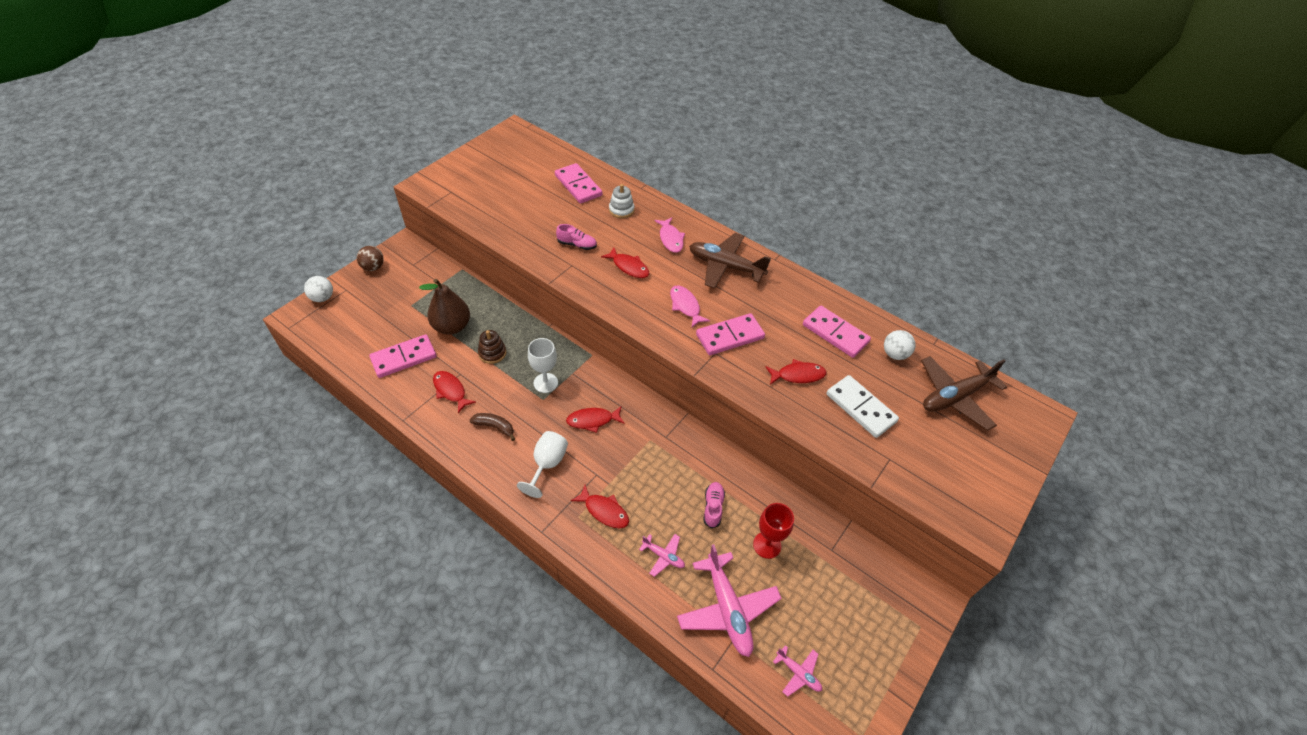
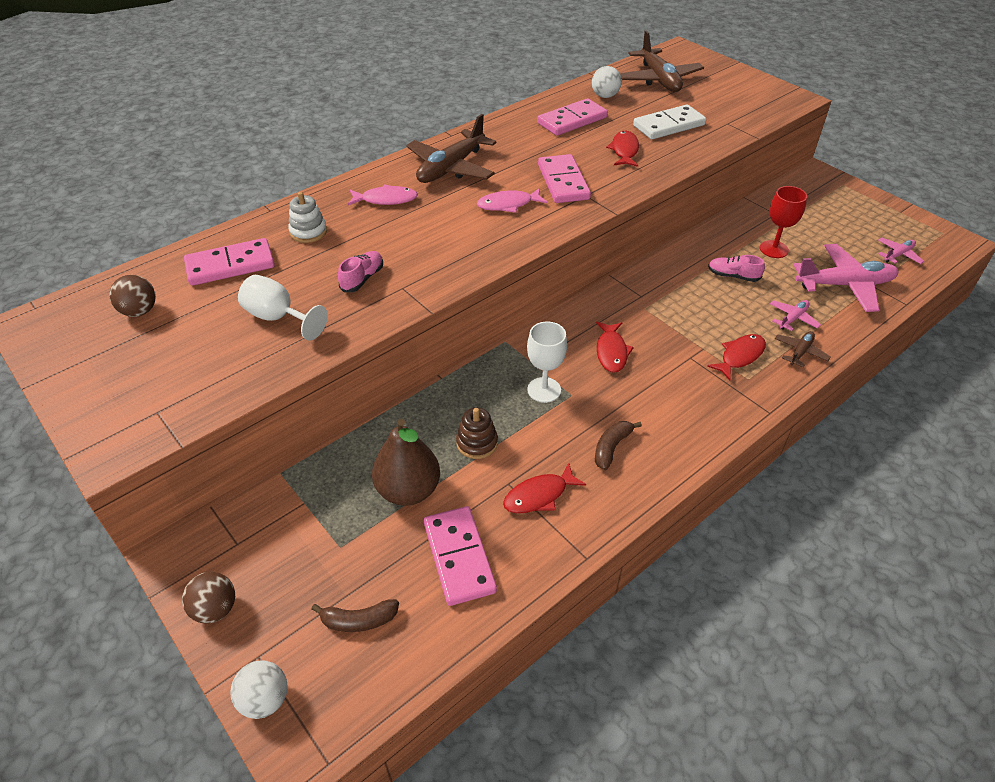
camera: 75 degrees left, 5 degrees down
white goblet [517,431,568,498] -> white goblet moved to [238,275,328,340]
red fish [601,247,649,278] -> none
none -> brown ball [109,275,156,317]
none -> brown banana [311,599,399,632]
none -> brown plane [775,331,831,367]

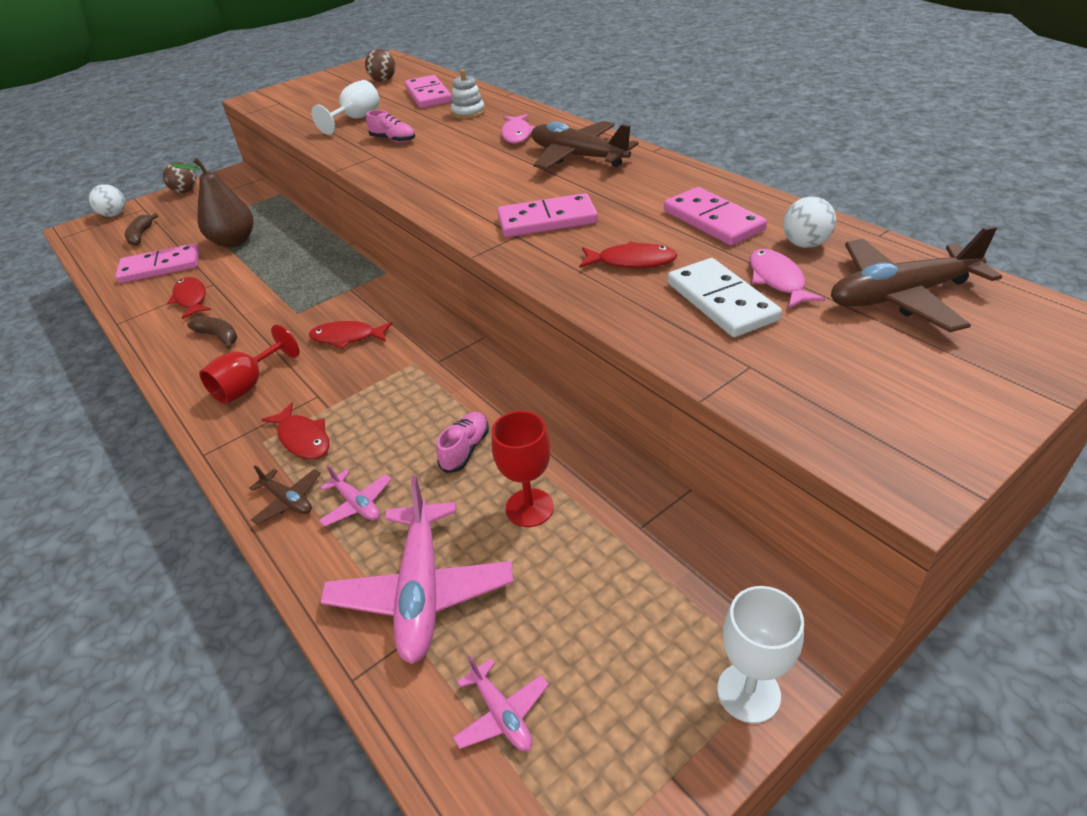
camera: 95 degrees right, 5 degrees down
brown stacking toy [456,408,498,459] -> none
pink fish [477,188,548,213] -> pink fish moved to [750,249,825,309]
white goblet [527,321,567,403] -> white goblet moved to [717,586,804,723]
none -> red goblet [199,324,299,404]

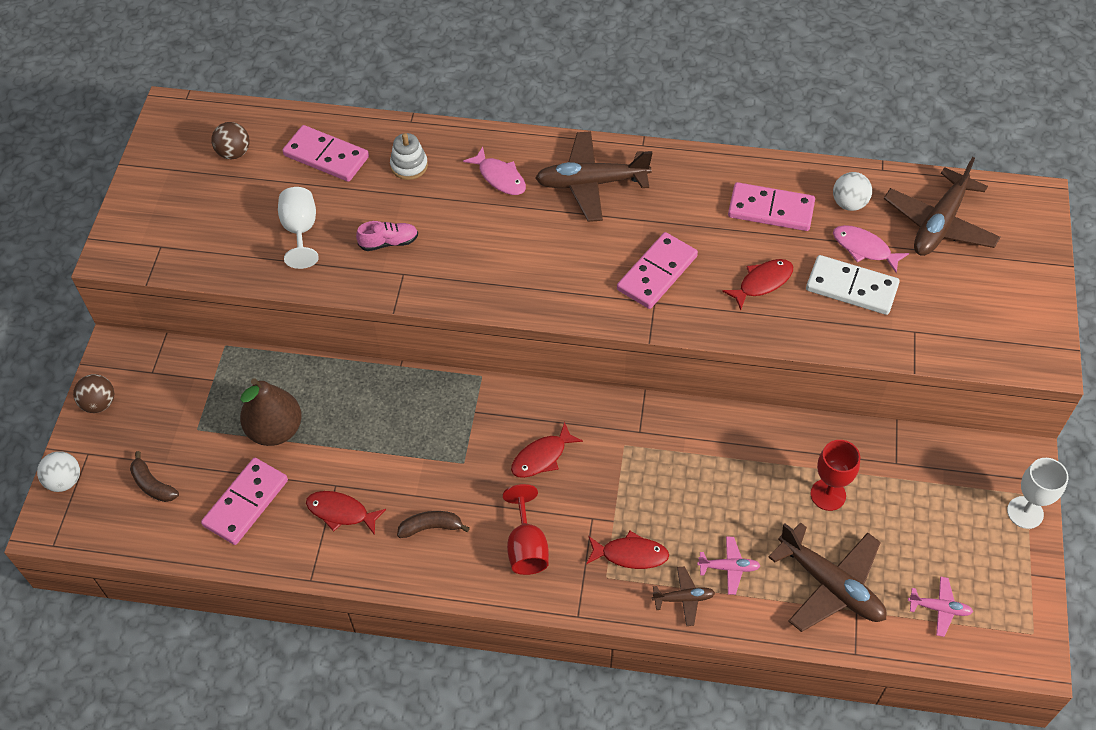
camera: 45 degrees left, 15 degrees up
pink plane [321,476,513,664] -> brown plane [768,522,887,632]
pink shoe [436,412,489,473] -> none

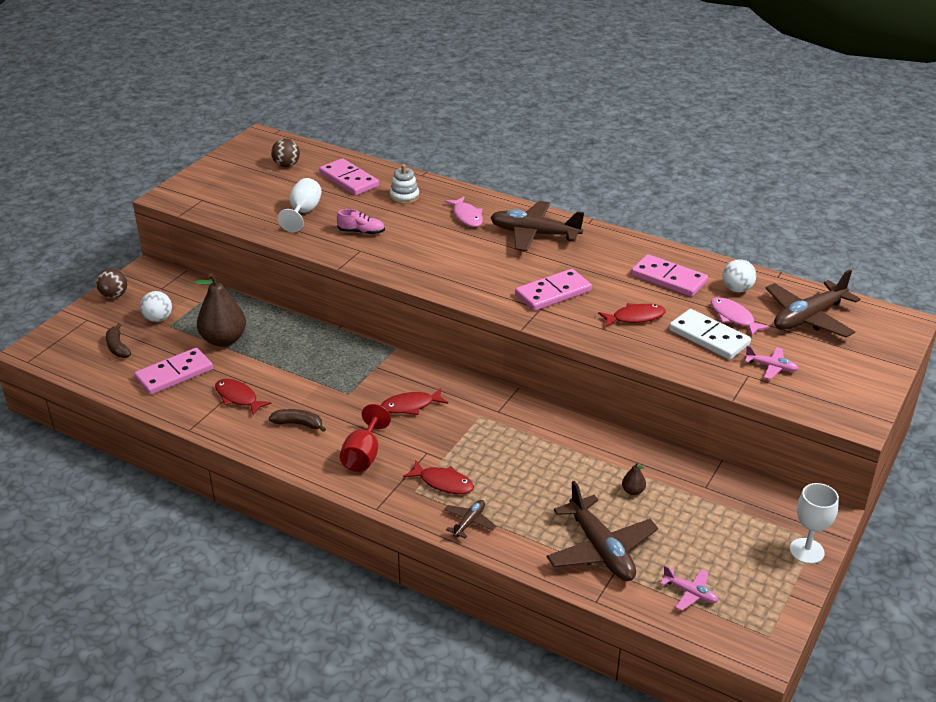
camera: 20 degrees right, 20 degrees down
white ball [37,451,80,492] -> white ball moved to [140,291,172,322]
brown plane [652,566,715,626] -> brown plane turned 75 degrees counterclockwise [444,500,496,539]
pink plane [697,536,761,595] -> pink plane moved to [745,346,799,380]
red goblet [810,440,860,511] -> brown pear [622,462,646,495]

